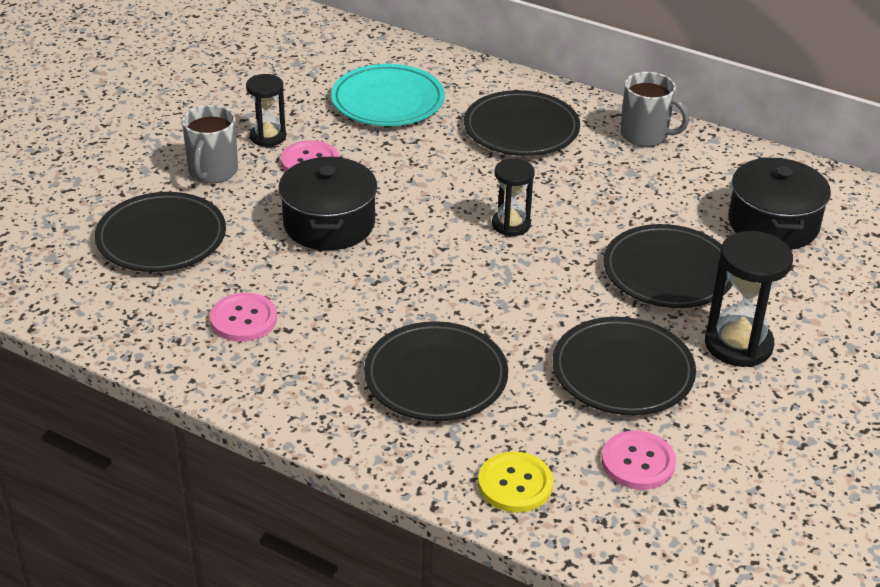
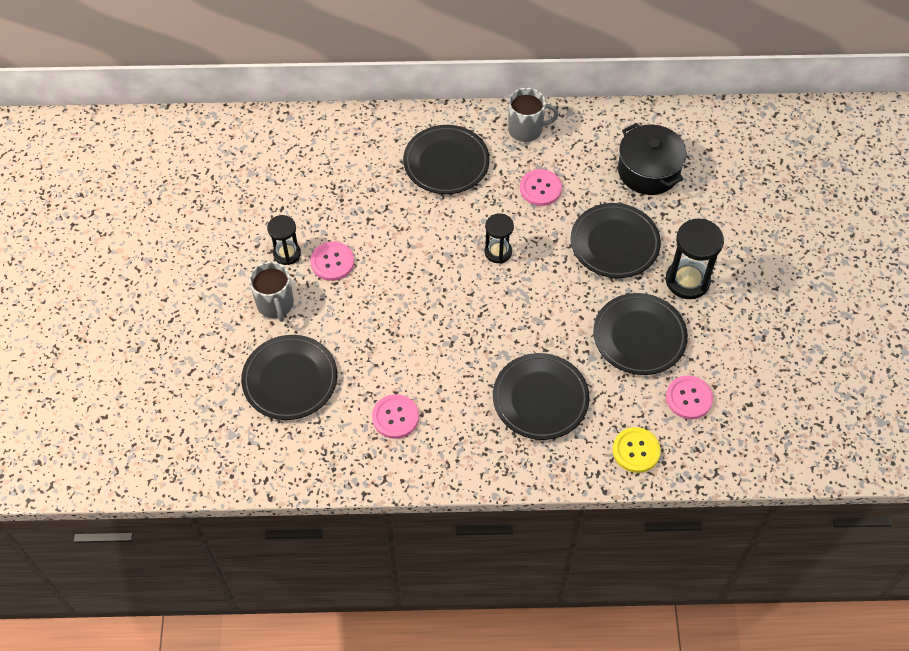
camera: 30 degrees left, 20 degrees up
black pot [278,157,377,250] -> none
turquoise plate [331,64,445,126] -> none
none -> pink button [520,169,562,206]

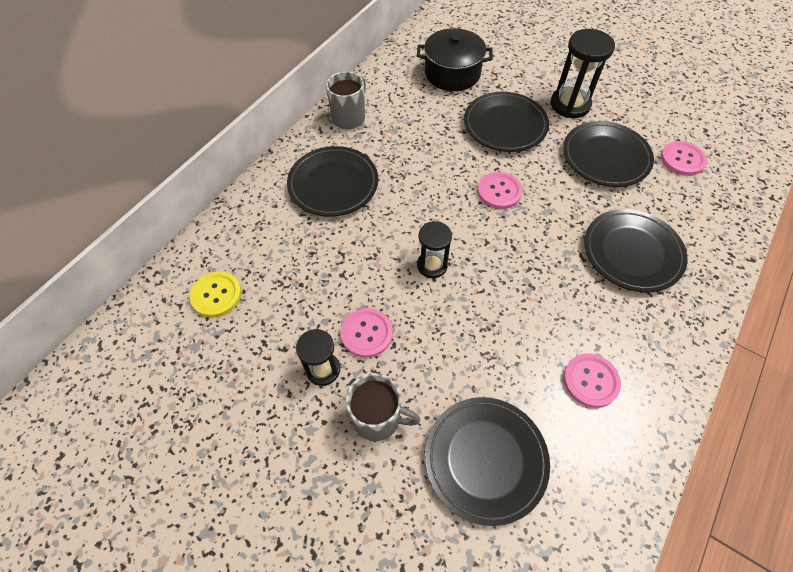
camera: 55 degrees left, 0 degrees up
black hourglass [484,213,514,263] -> black hourglass moved to [417,221,452,278]
pink button [520,169,562,206] -> pink button moved to [478,172,523,209]
yellow button [613,427,661,473] -> yellow button moved to [190,271,242,317]

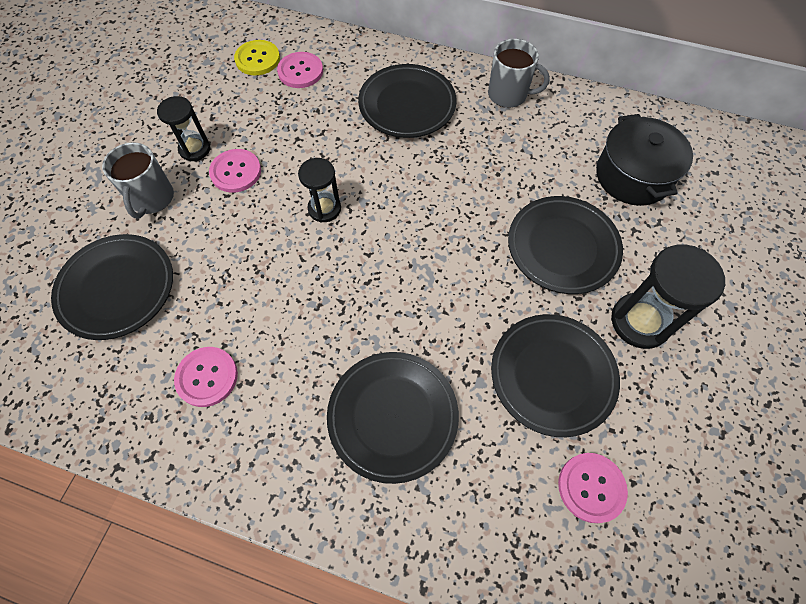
camera: 75 degrees right, 5 degrees up
pink button [478,172,523,209] -> pink button moved to [277,52,323,88]

